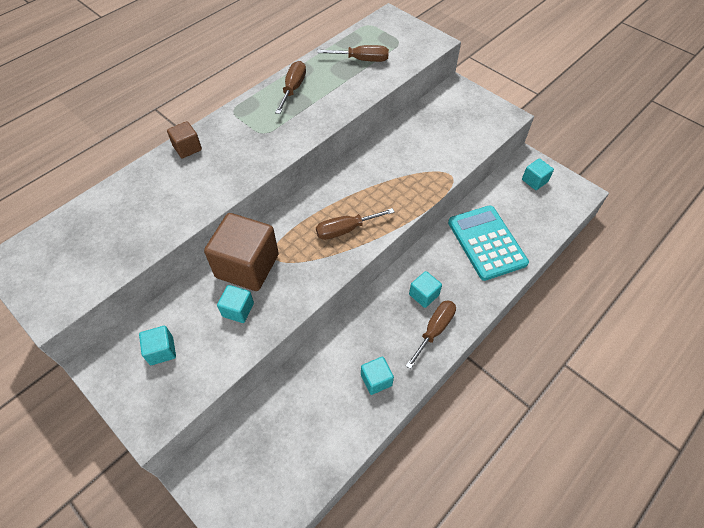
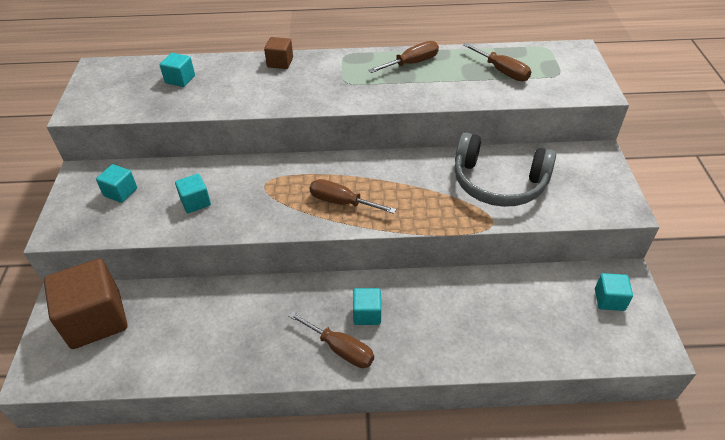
camera: 45 degrees right, 10 degrees down
brown cube [204,213,279,291] -> brown cube moved to [44,259,127,349]
turquoise cube [361,356,394,395] -> turquoise cube moved to [160,53,195,87]
brown screwdriver [406,300,456,369] -> brown screwdriver turned 45 degrees clockwise [288,311,374,368]
turquoise calculator [448,205,529,281] -> none
none -> grey headphones [454,132,556,207]

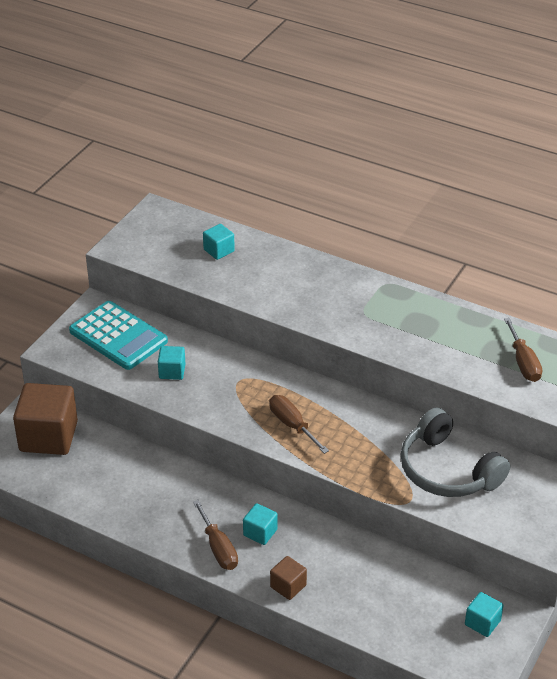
camera: 30 degrees right, 5 degrees down
turquoise cube [96,164,137,203] -> turquoise calculator [69,301,168,370]
brown cube [264,37,293,69] -> brown cube moved to [270,556,307,600]
brown screwdriver [368,41,439,73] -> none

